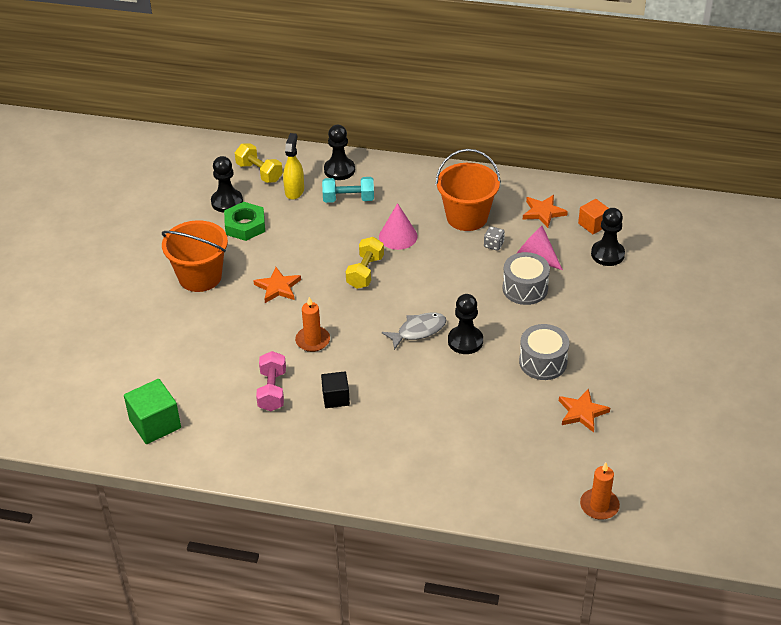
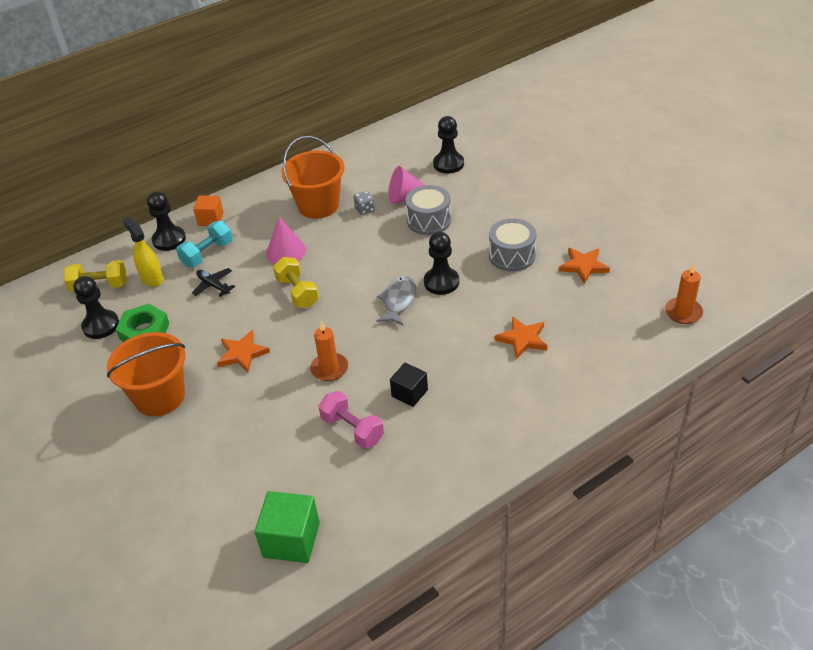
camera: 45 degrees left, 0 degrees up
orange star [523,195,568,228] -> orange star moved to [495,316,548,359]
orange cube [578,199,609,234] -> orange cube moved to [193,196,224,226]
none -> black plane [192,268,235,297]

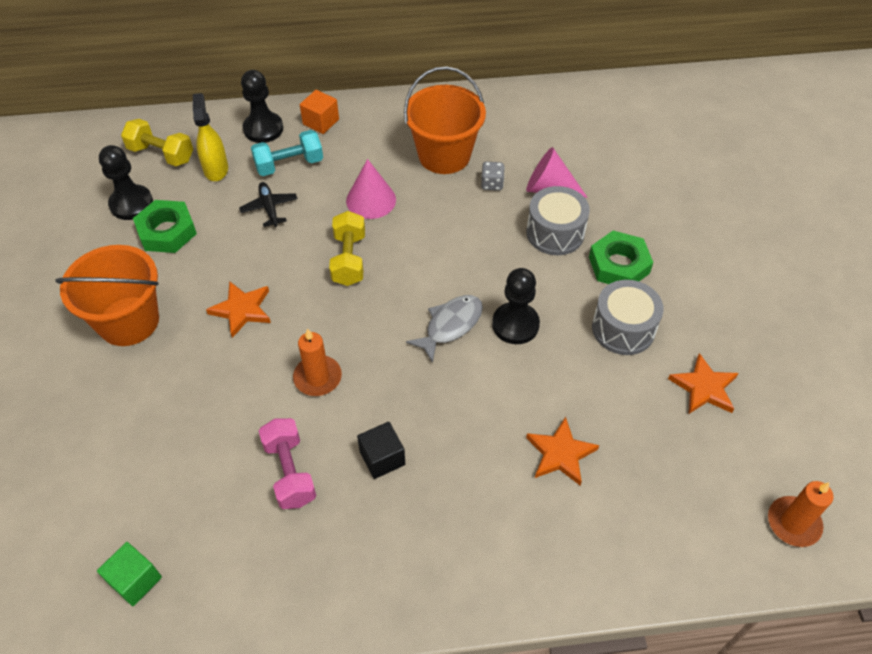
camera: 25 degrees right, 10 degrees up
green cube [255,491,320,563] -> green cube [97,542,162,606], size x0.64
black pawn [433,116,464,173] -> none
none -> green nut [589,231,653,284]

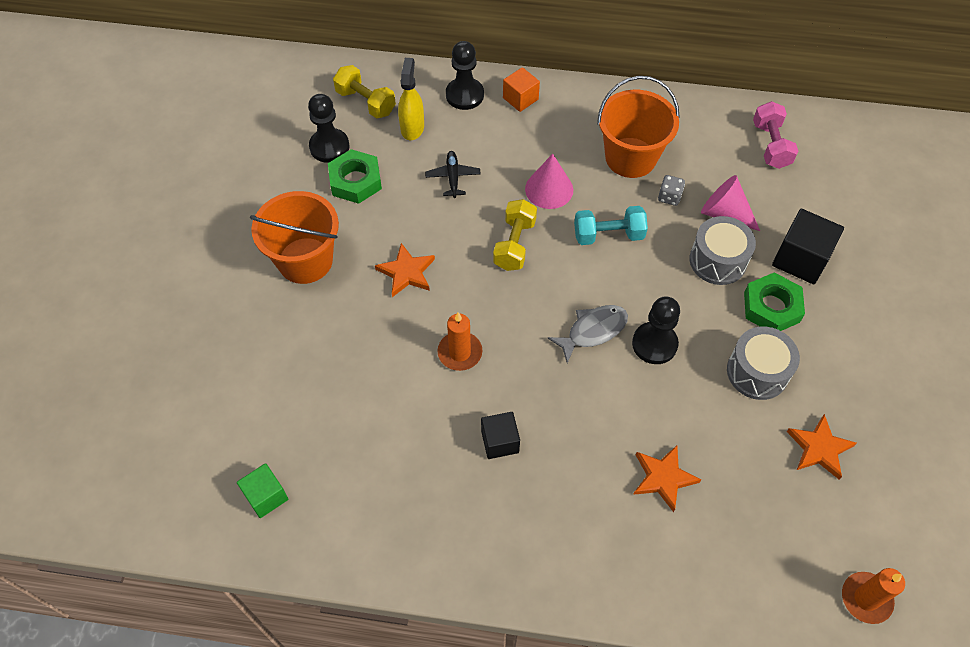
camera: 15 degrees right, 5 degrees up
turquoise dumbbell [251,130,323,176] -> turquoise dumbbell moved to [574,206,648,245]
pink dumbbell [259,418,316,509] -> pink dumbbell moved to [753,101,798,169]
none -> black cube [772,209,844,284]

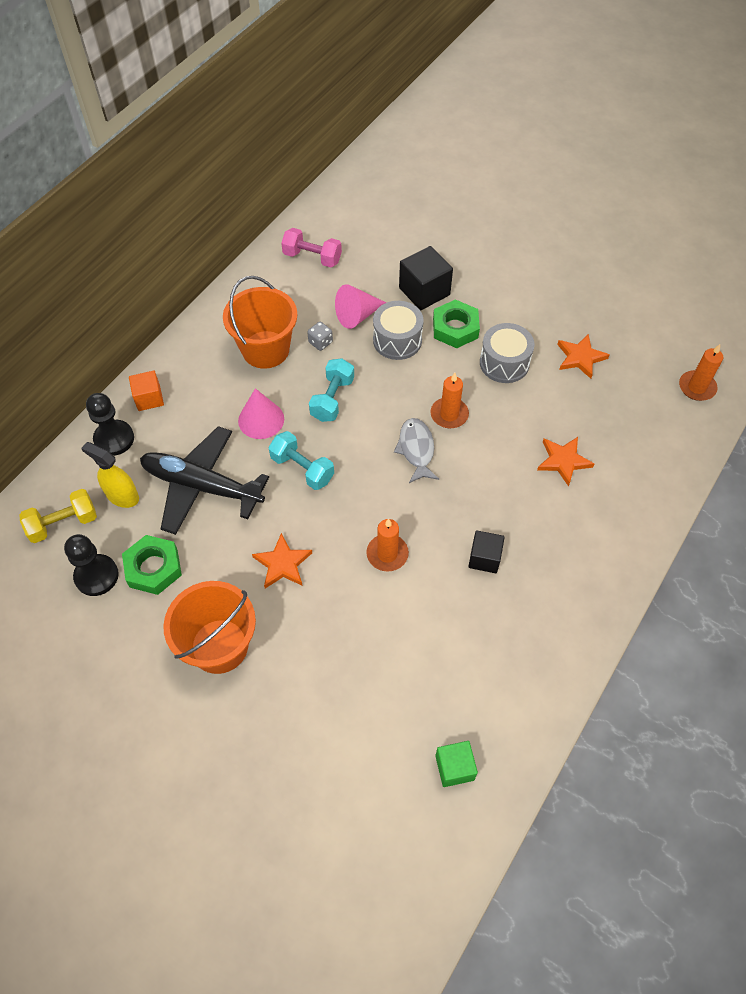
camera: 65 degrees left, 0 degrees up
black plane [425,151,481,198] -> black plane [140,426,269,535], size x2.29
yellow dumbbell [493,199,537,271] -> turquoise dumbbell [269,431,334,490]
black pawn [632,297,680,364] -> orange candle [430,373,469,428]

